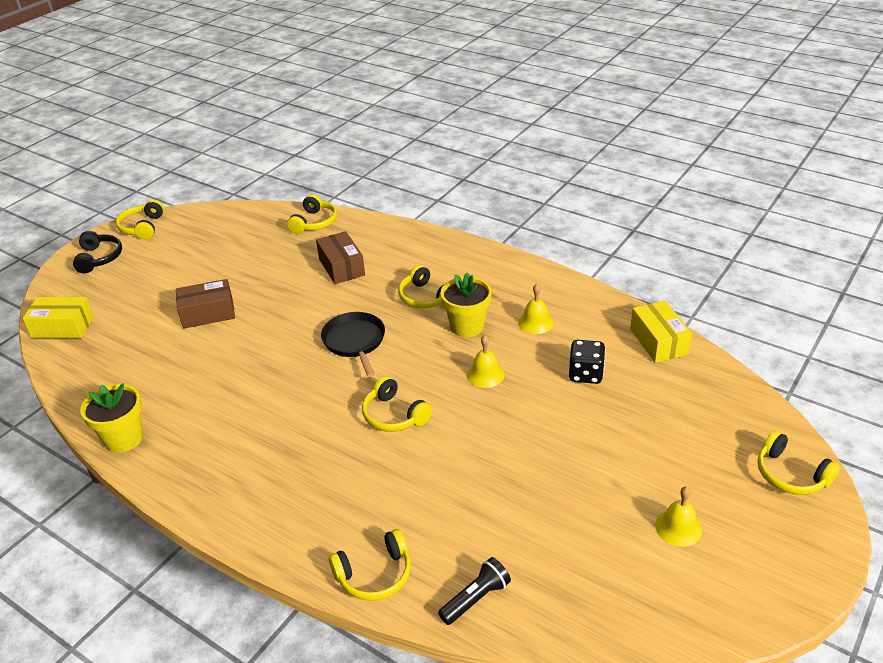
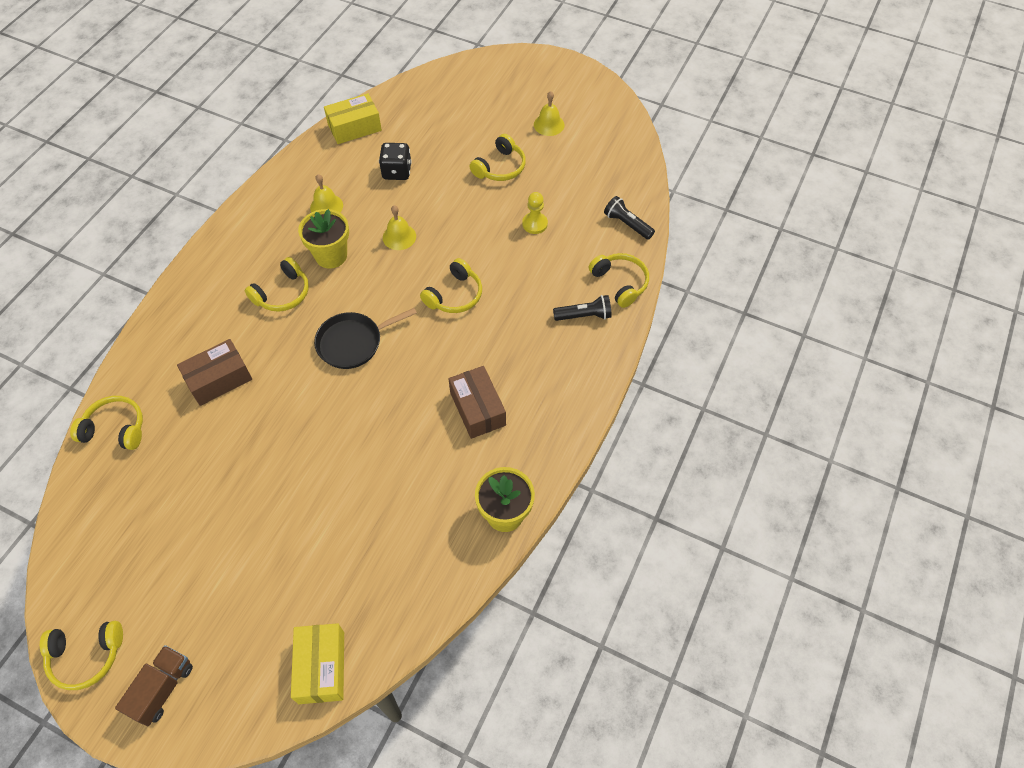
camera: 100 degrees left, 20 degrees up
black headphones [73,231,122,273] -> brown truck [115,645,193,726]
brown box [176,279,235,329] -> brown box moved to [449,366,506,439]
yellow headphones [757,430,840,495] -> yellow headphones moved to [470,134,526,181]
none -> yellow pawn [522,192,548,234]
none -> black flashlight [553,295,612,321]

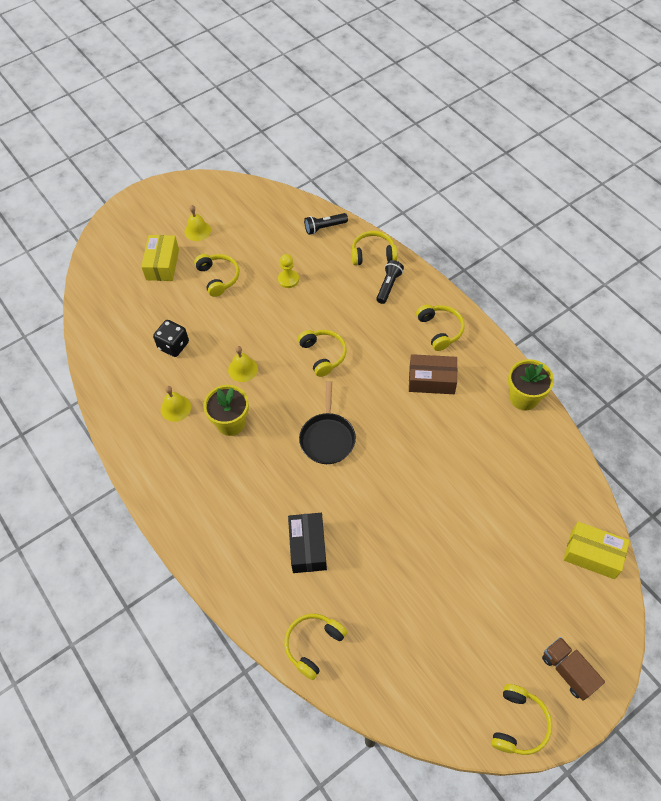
camera: 60 degrees left, 0 degrees up
brown box [177,339,252,406] -> black box [288,513,327,573]
yellow headphones [245,257,309,312] -> yellow headphones moved to [416,304,464,351]
yellow box [324,93,382,144] -> yellow box moved to [141,235,179,281]

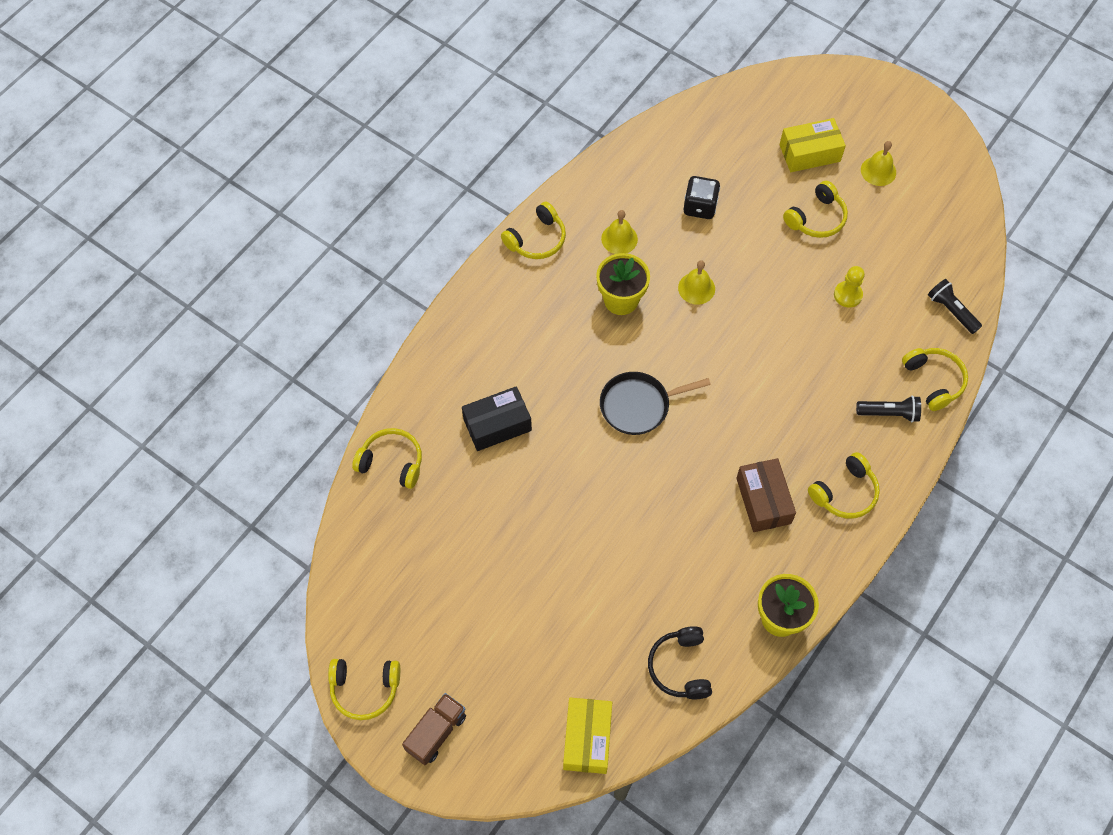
camera: 70 degrees right, 5 degrees up
yellow headphones [298,330,347,377] -> yellow headphones moved to [501,201,566,259]
none -> black headphones [648,626,712,699]

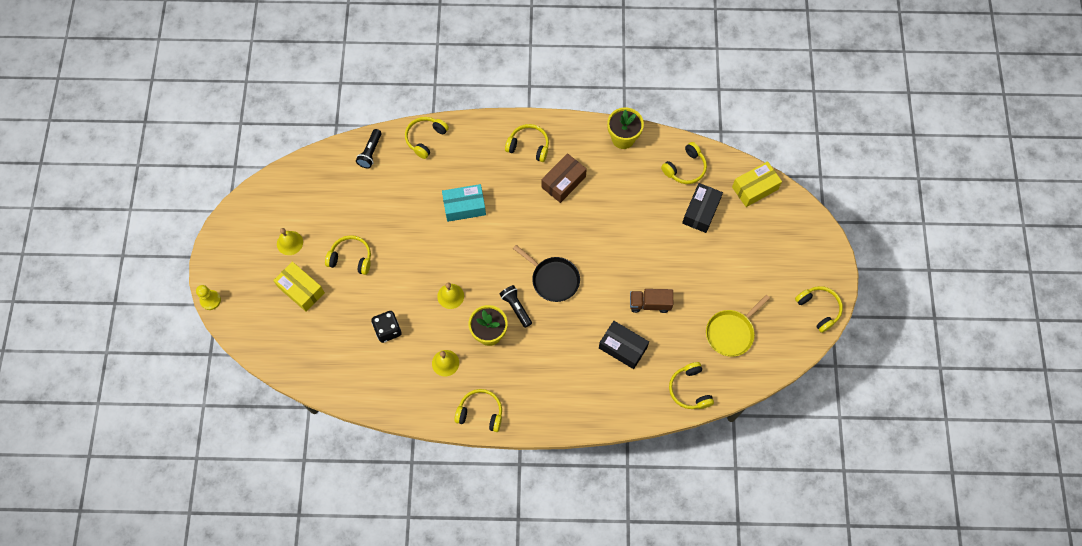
camera: 125 degrees left, 5 degrees up
brown truck [402,693,466,765] -> brown truck moved to [630,289,673,313]
black headphones [648,626,712,699] -> yellow headphones [661,142,707,184]
yellow pawn [834,266,865,307] -> yellow pawn moved to [196,285,221,310]
black flashlight [856,396,921,422] -> black flashlight moved to [500,285,532,328]
none -> turquoise box [442,184,486,222]
none -> black box [682,183,723,233]
none -> yellow pan [706,295,770,357]

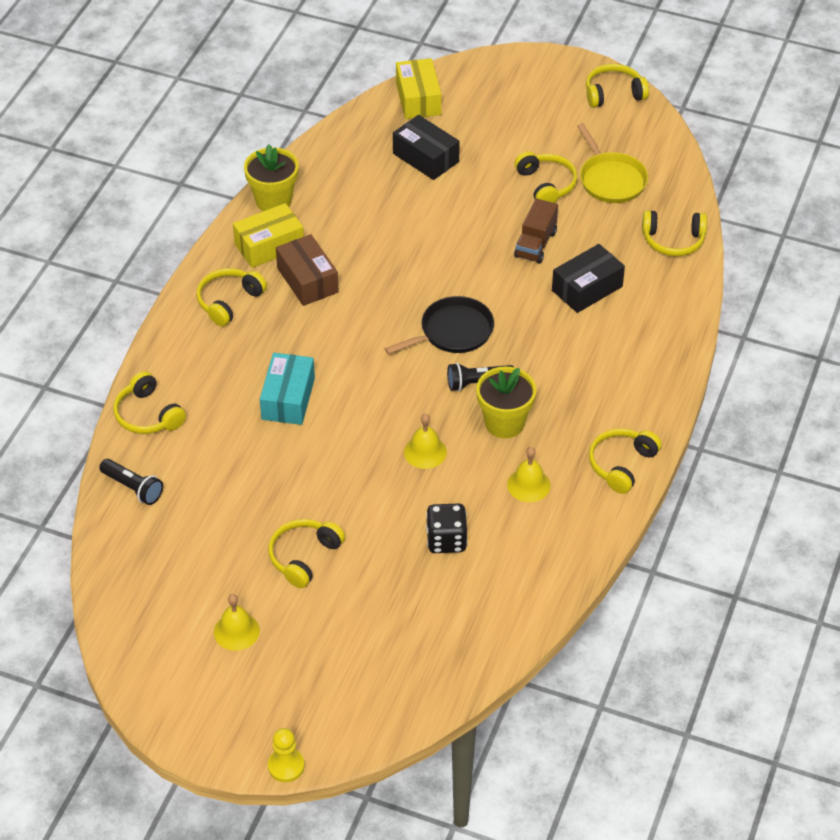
camera: 70 degrees left, 20 degrees down
yellow box [273,262,325,312] -> yellow box moved to [233,203,304,268]
yellow headphones [661,142,707,184] -> yellow headphones moved to [515,151,577,203]

